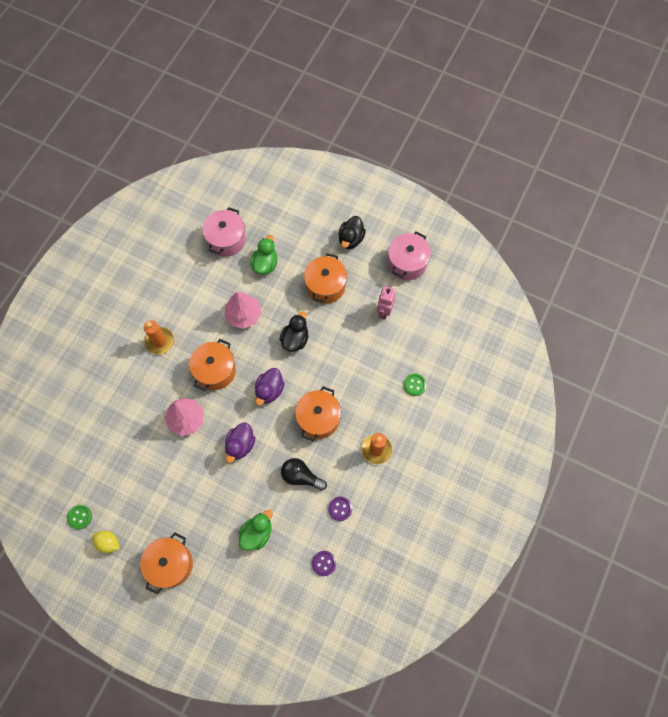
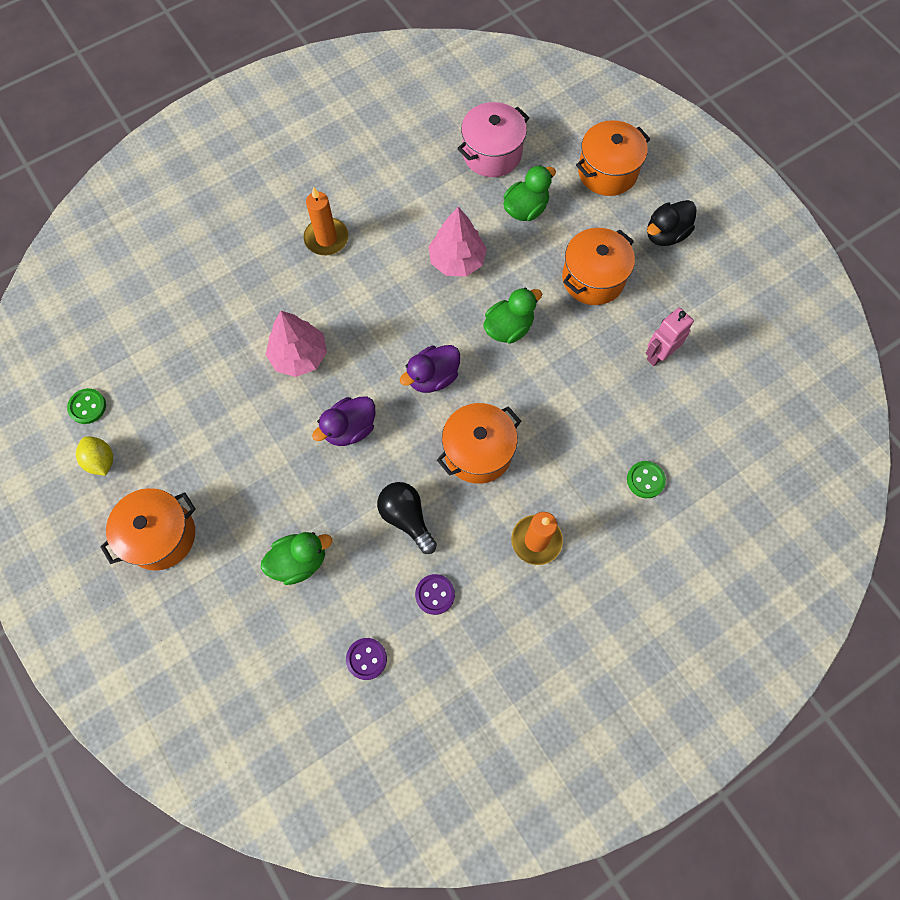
camera: 30 degrees right, 0 degrees up
orange pot [189,339,236,391] -> orange pot moved to [576,120,650,196]
black duck [279,311,308,352] -> green duck [484,287,542,344]
pink pot [388,231,431,280] -> none

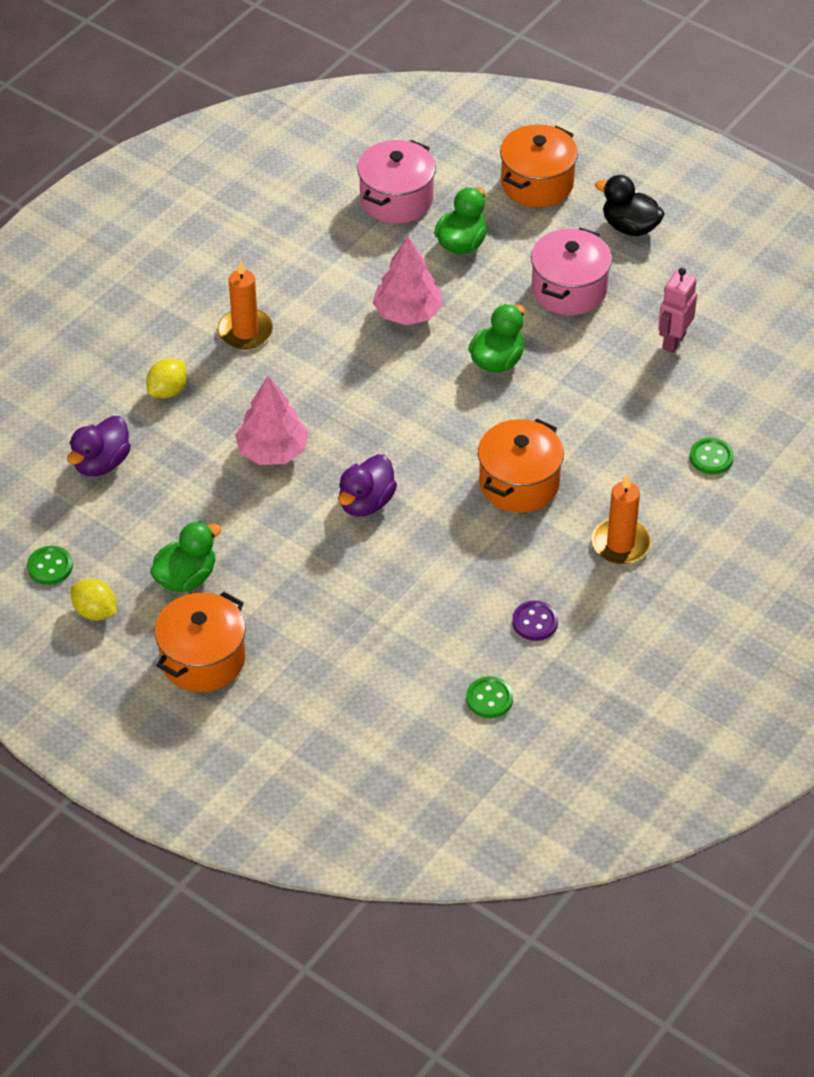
camera: 20 degrees left, 20 degrees down
green duck [261,532,332,585] -> green duck moved to [150,521,222,592]
purple button [346,638,387,680] -> green button [466,676,513,718]
black light bulb [377,482,437,554] -> none
purple duck [400,345,460,393] -> purple duck moved to [67,416,131,476]
orange pot [562,228,635,305] -> pink pot [531,228,612,315]
black duck [647,200,697,246] -> black duck turned 90 degrees clockwise [595,175,665,236]
none -> yellow lemon [146,359,187,398]

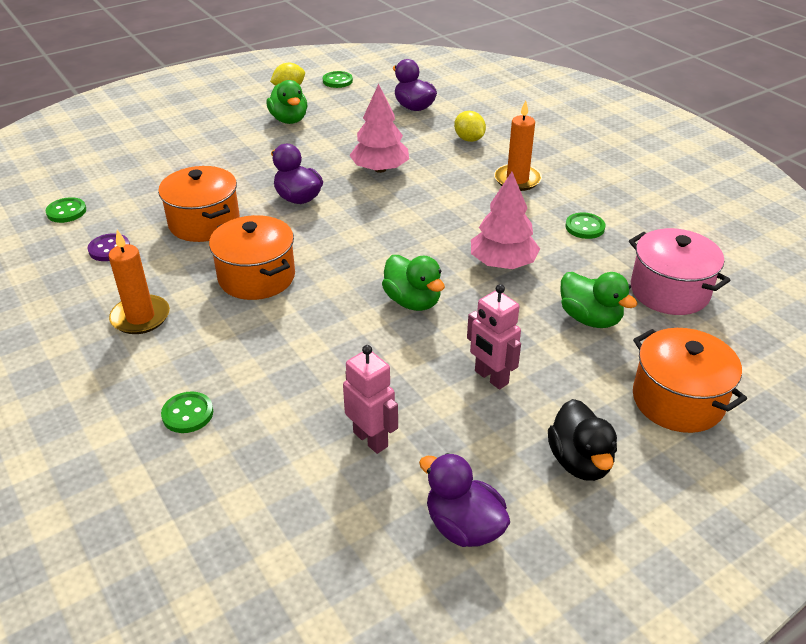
camera: 110 degrees right, 10 degrees down
orange pot [154,592,246,692] -> orange pot moved to [158,166,240,242]
pink pot [531,228,612,315] -> pink robot [467,284,521,389]
black duck [595,175,665,236] -> black duck turned 120 degrees clockwise [548,399,617,481]
none -> purple duck [419,453,510,547]
none -> green button [565,213,605,239]

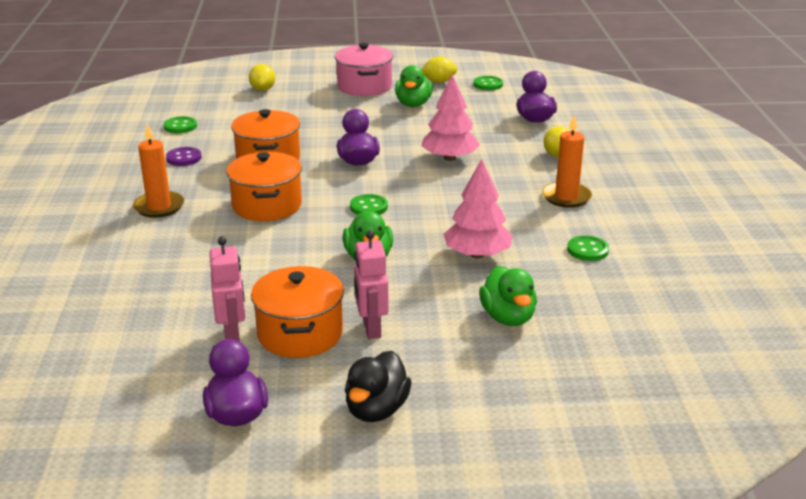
camera: 30 degrees right, 10 degrees down
green button [161,392,213,433] -> green button moved to [350,194,388,215]
pink pot [629,228,730,315] -> pink pot moved to [335,43,393,96]
orange pot [633,328,747,433] -> orange pot moved to [251,266,344,358]
none -> yellow lemon [249,64,275,91]

